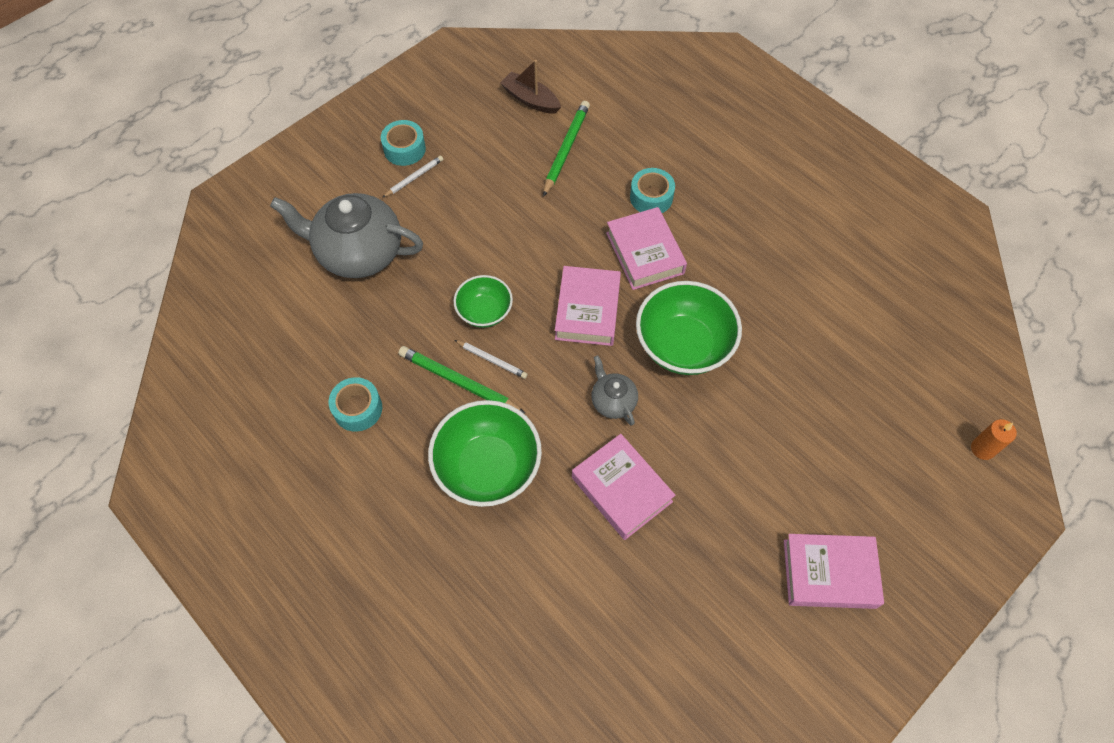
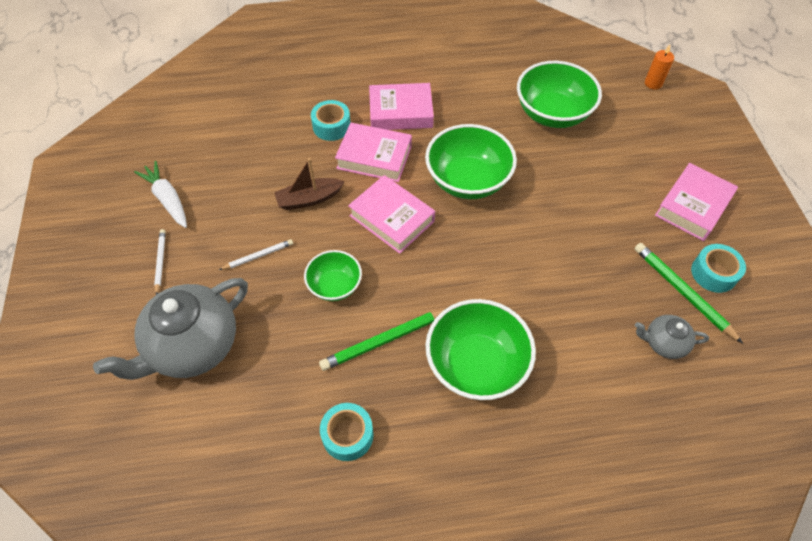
camera: 55 degrees left, 5 degrees down
turquoise tape [381,120,426,166] -> turquoise tape moved to [691,244,746,293]
white pencil [455,340,528,379] -> white pencil moved to [219,239,293,270]
brown boat [500,60,561,114] -> brown boat moved to [274,158,345,210]
green pencil [543,101,590,197] -> green pencil moved to [634,243,743,344]
pink book [572,434,675,540] -> pink book moved to [369,83,434,130]
grey teapot [591,355,638,426] -> grey teapot moved to [635,315,709,359]
none -> white carrot [134,161,187,228]
none -> green bowl [517,61,602,128]

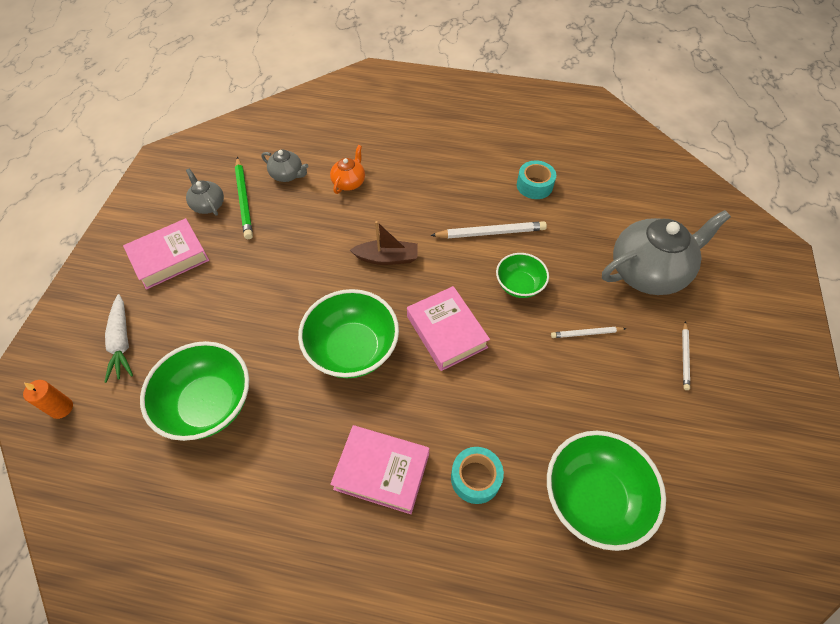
camera: 160 degrees left, 0 degrees up
white carrot [134,161,187,228] -> white carrot moved to [104,294,133,383]
brown boat [274,158,345,210] -> brown boat moved to [350,221,418,265]
green pencil [319,309,445,371] -> white pencil [430,221,547,238]
pink book [335,123,412,182] -> none
green bowl [425,299,536,400] -> green bowl moved to [547,431,666,551]
turquoise tape [691,244,746,293] -> grey teapot [186,169,224,216]
none -> orange teapot [330,145,365,194]

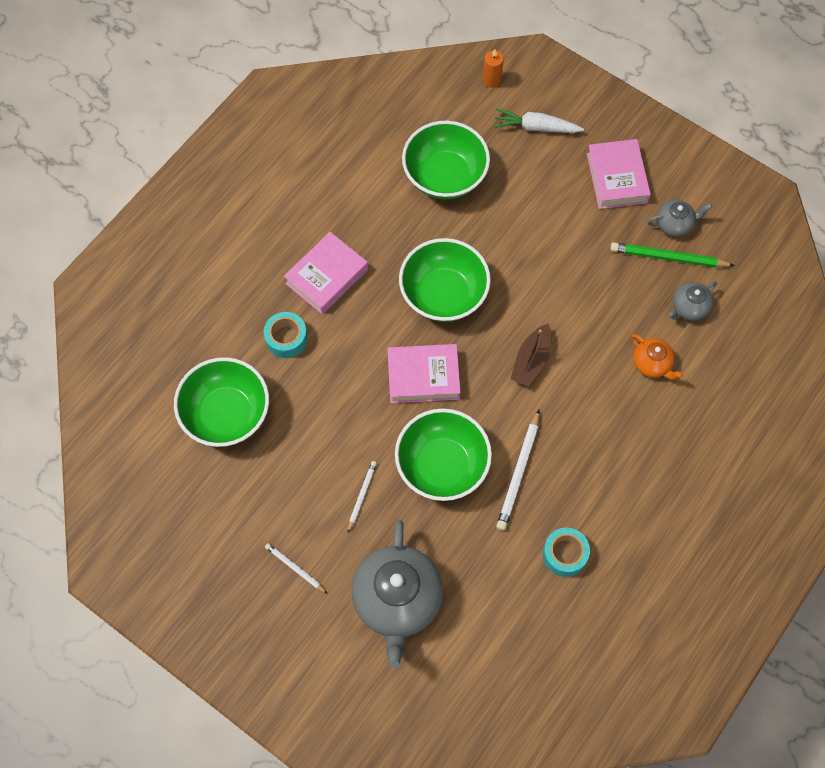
camera: 115 degrees right, 10 degrees up
green bowl [496,253,549,298] -> green bowl [395,408,492,501], size x1.72

